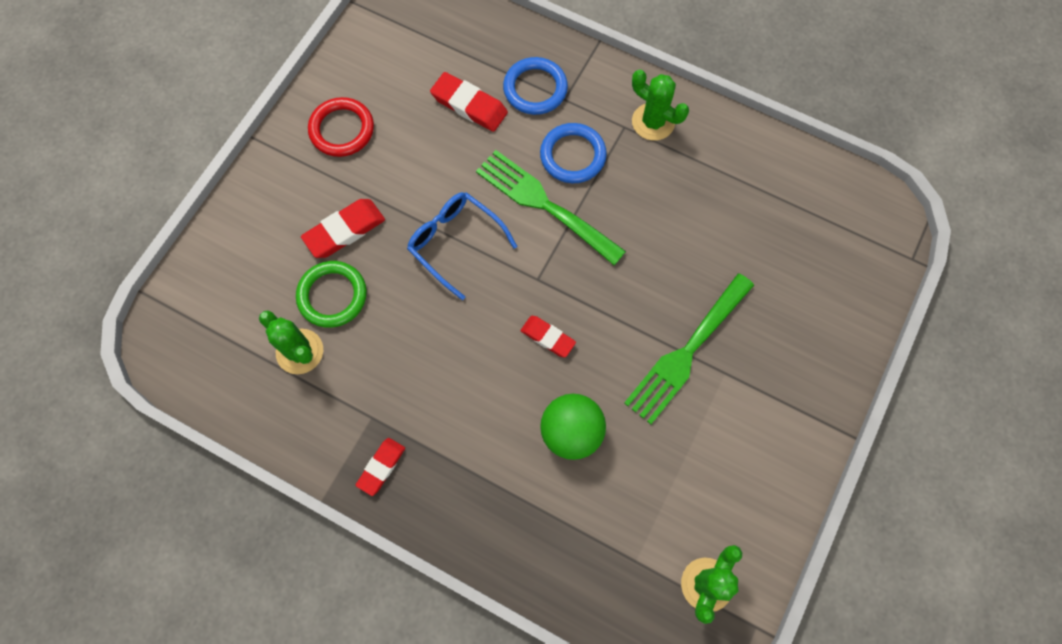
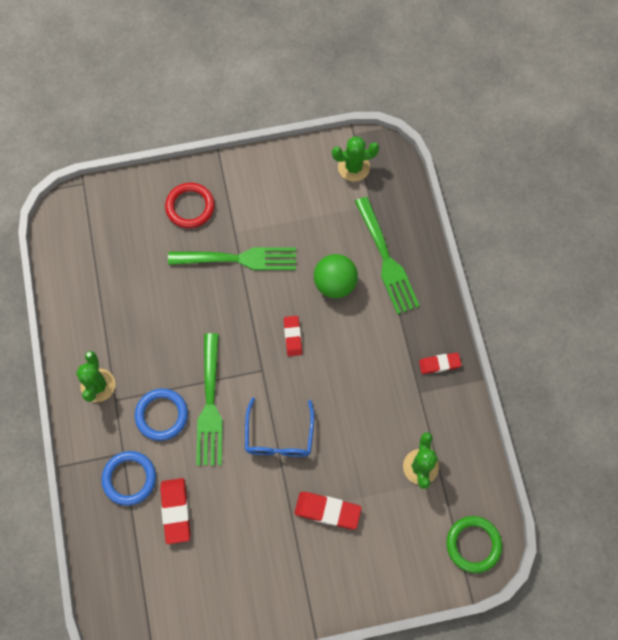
camera: 130 degrees left, 0 degrees up
green ring [296,261,367,328] -> green ring moved to [446,516,502,573]
red ring [308,97,374,157] -> red ring moved to [165,183,215,228]
none -> green fork [355,197,419,314]

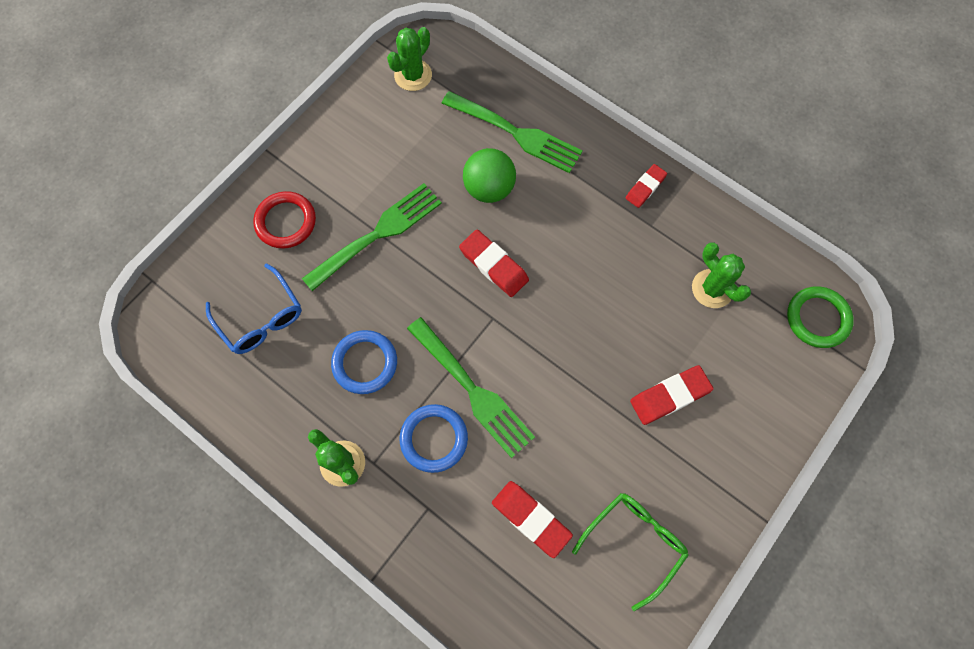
camera: 40 degrees left, 0 degrees up
blue ring [101,451,156,506] -> blue ring moved to [331,330,397,394]
blue glasses [245,397,314,457] -> blue glasses moved to [206,263,302,354]
red eraser [284,316,302,356] -> red eraser [459,230,529,297], size x1.52
none -> green glasses [572,493,689,611]

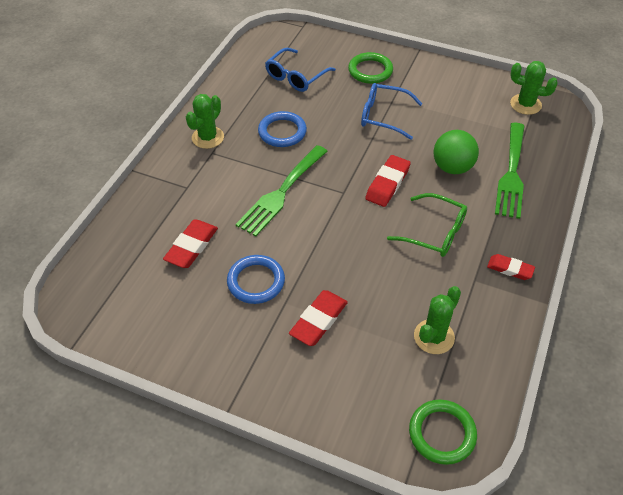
camera: 75 degrees right, 20 degrees down
red ring [253,191,316,249] -> green ring [348,52,393,84]
green fork [302,183,442,291] -> blue glasses [361,83,422,140]
blue ring [400,404,468,473] -> blue ring moved to [227,255,285,304]
green glasses [572,493,689,611] -> green glasses moved to [387,193,467,257]
red eraser [630,365,713,425] -> red eraser turned 75 degrees clockwise [289,290,348,346]

